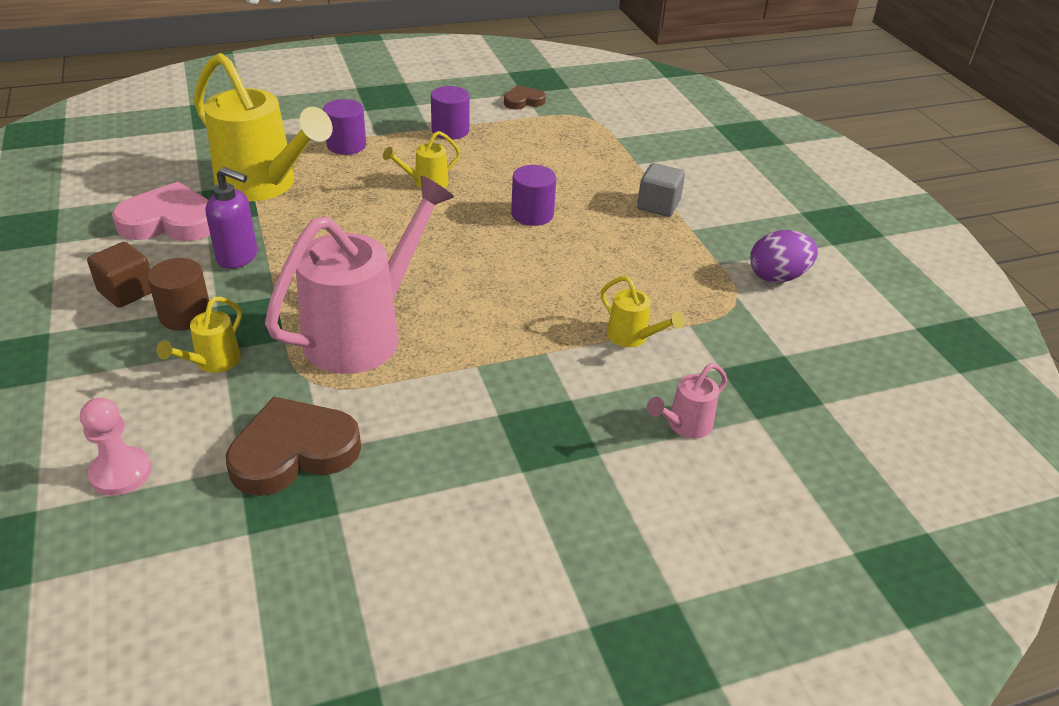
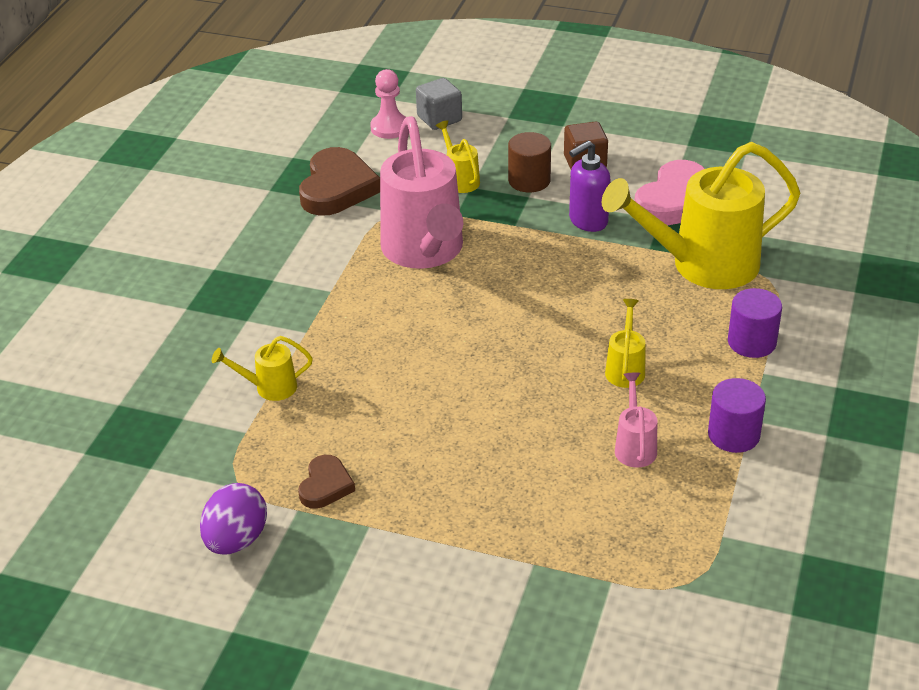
camera: 130 degrees right, 0 degrees up
brown heart [504,85,546,109] -> brown heart moved to [298,455,355,509]
purple cylinder [511,165,557,226] -> none
grey cube [637,163,685,217] -> grey cube moved to [416,78,462,130]
pink watering can [647,363,727,439] -> pink watering can moved to [615,373,657,468]

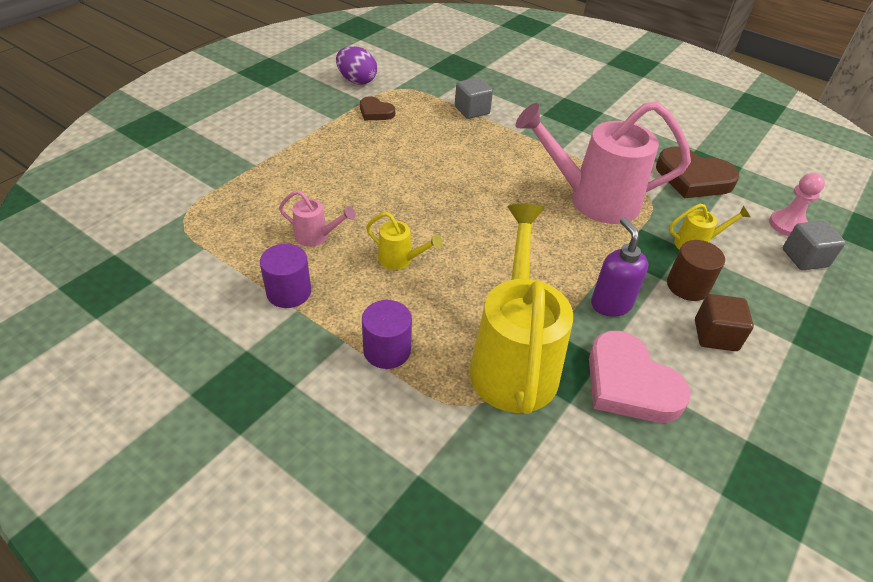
camera: 105 degrees right, 5 degrees up
yellow watering can [212,336,313,401] -> grey cube [455,78,493,119]

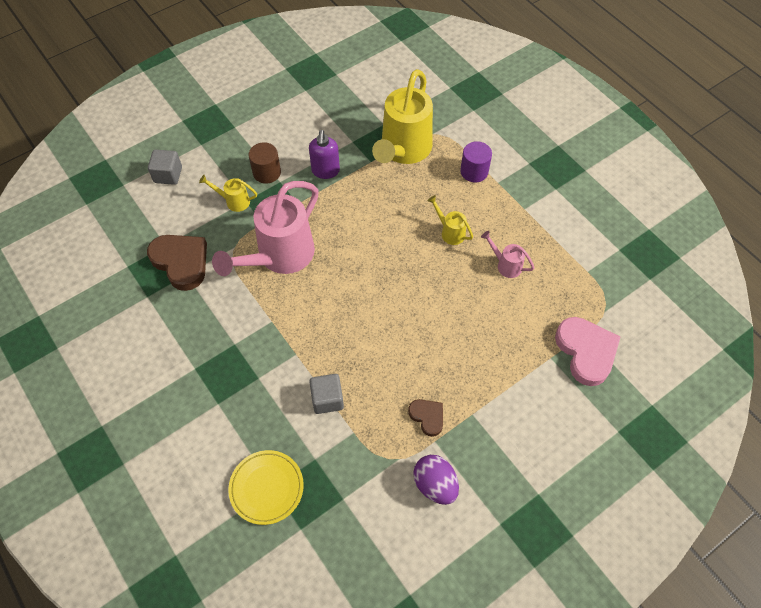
camera: 160 degrees left, 15 degrees up
purple cylinder [260,244,311,308] -> none
pink watering can [516,101,691,224] -> pink watering can turned 105 degrees clockwise [212,181,319,276]
pink heart [589,331,691,423] -> pink heart moved to [555,317,620,386]
brown cube [695,294,754,351] -> none
pink pawn [769,173,825,236] -> none
none -> yellow plate [228,450,304,525]

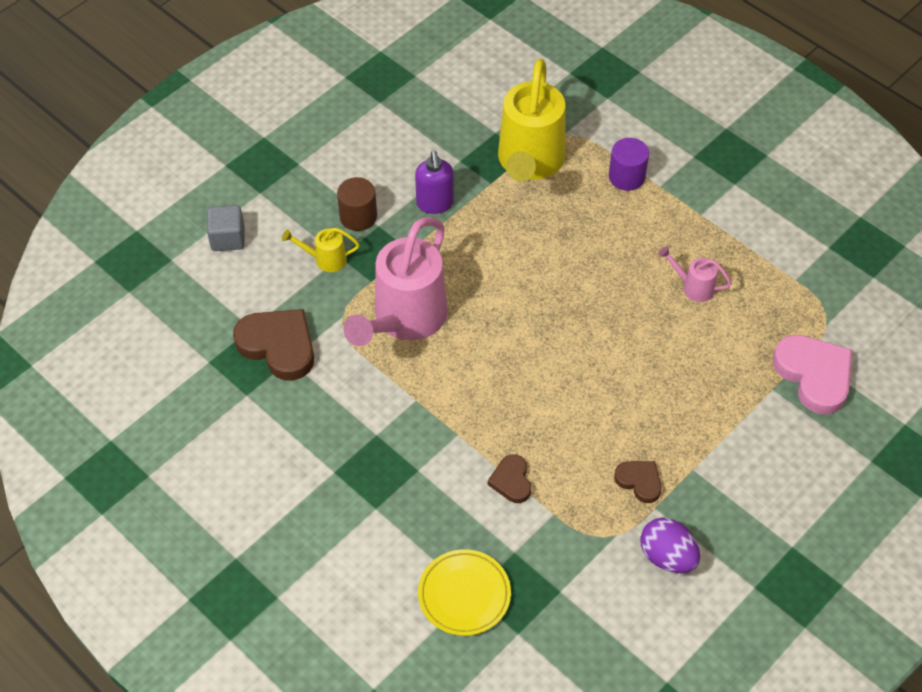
camera: 10 degrees left, 5 degrees down
grey cube [309,374,344,414] -> brown heart [488,454,531,503]
yellow watering can [427,195,473,245] -> none

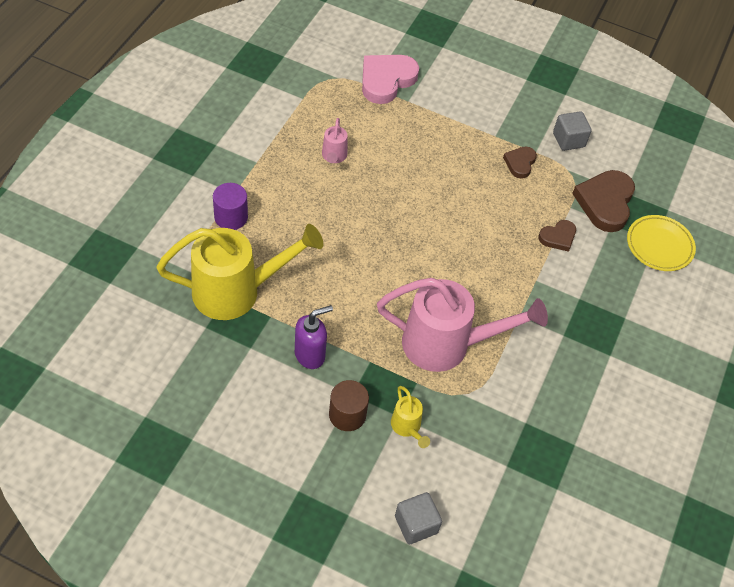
camera: 115 degrees left, 0 degrees up
brown heart [233,309,314,380] -> brown heart moved to [572,170,635,232]
purple egg [640,517,700,573] -> grey cube [553,111,591,151]

